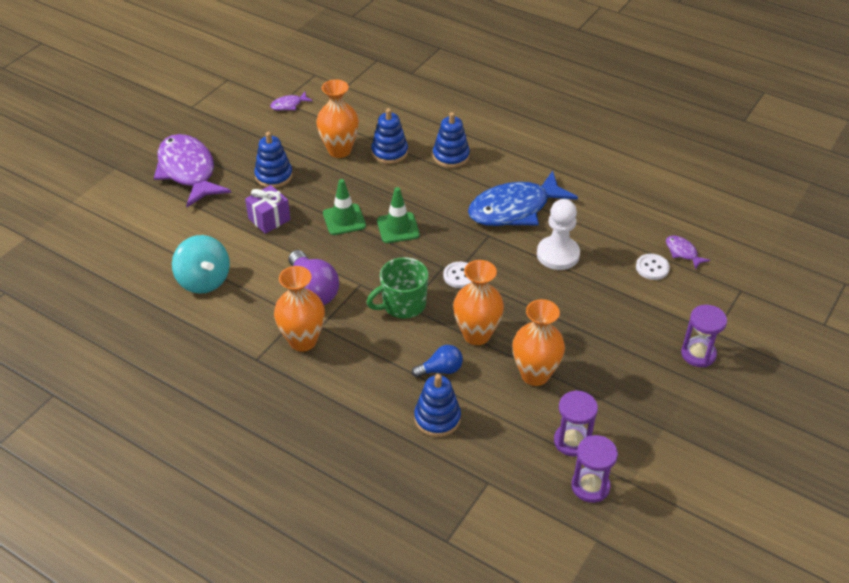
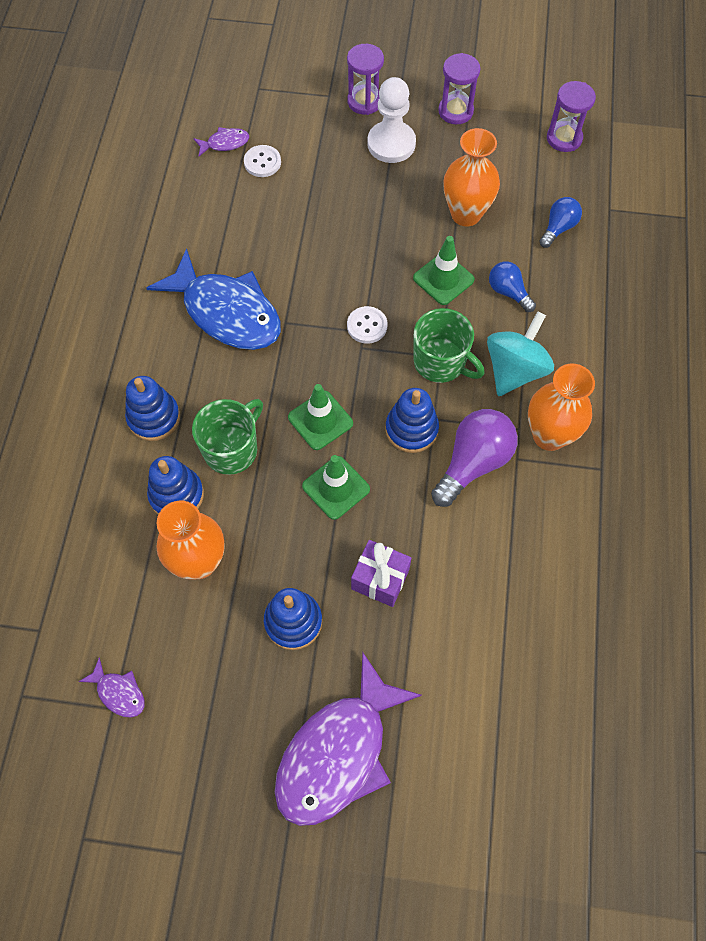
camera: 115 degrees left, 20 degrees up
turquoise spinning top [172,235,230,294] -> turquoise spinning top moved to [487,311,554,396]
blue stacking toy [414,374,461,437] -> blue stacking toy moved to [385,388,439,453]
orange vase [453,260,504,345] -> green traffic cone [413,236,475,305]
white pawn [537,199,580,270] -> white pawn moved to [367,77,416,163]
purple hourglass [554,390,598,457] -> purple hourglass moved to [438,53,481,124]
purple fish [666,235,710,270] -> purple fish turned 135 degrees counterclockwise [194,127,249,156]
none -> green mug [192,399,263,475]
none -> blue light bulb [539,197,582,248]

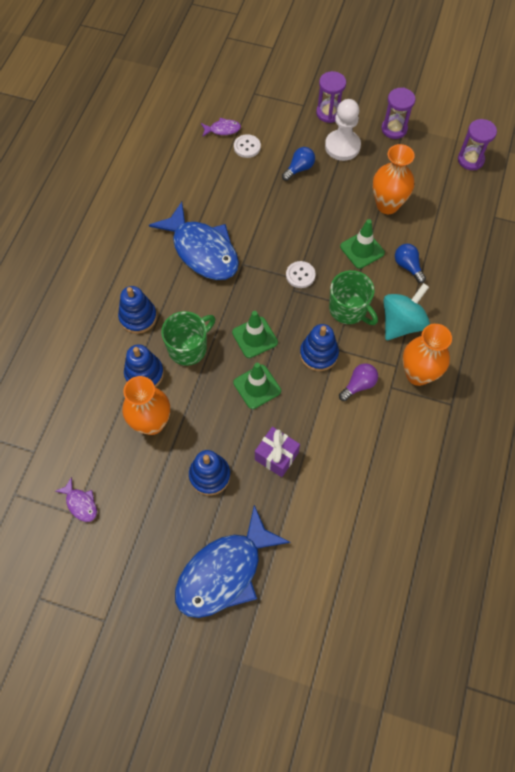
camera: 10 degrees right, 0 degrees up
purple fish [275,652,422,826] -> blue fish [175,505,291,618]
purple light bulb [431,409,518,507] -> purple light bulb [339,363,378,401], size x0.58
blue light bulb [539,197,582,248] -> blue light bulb moved to [282,147,315,181]

